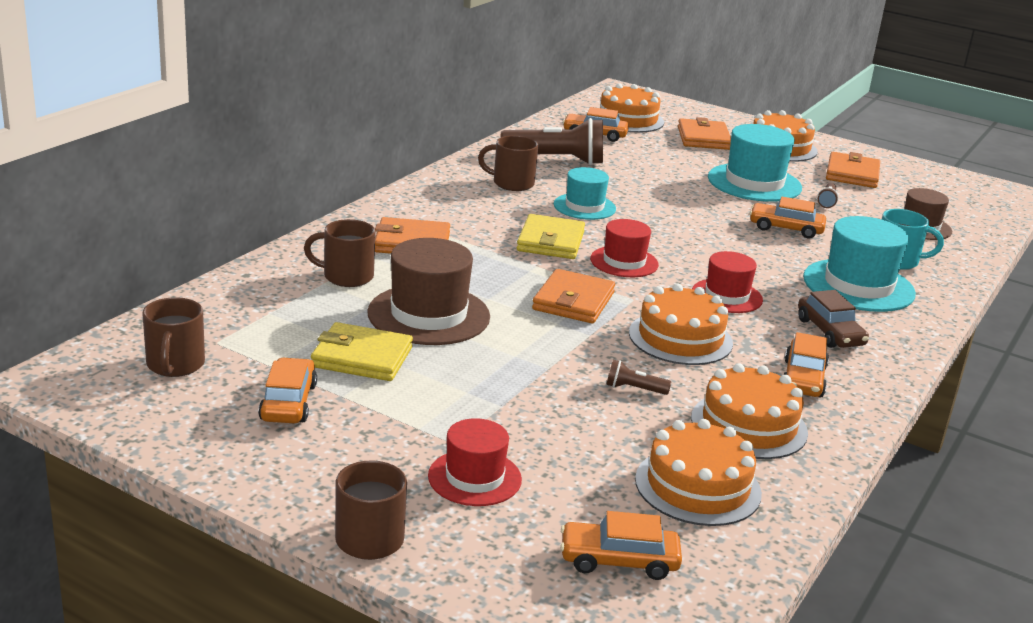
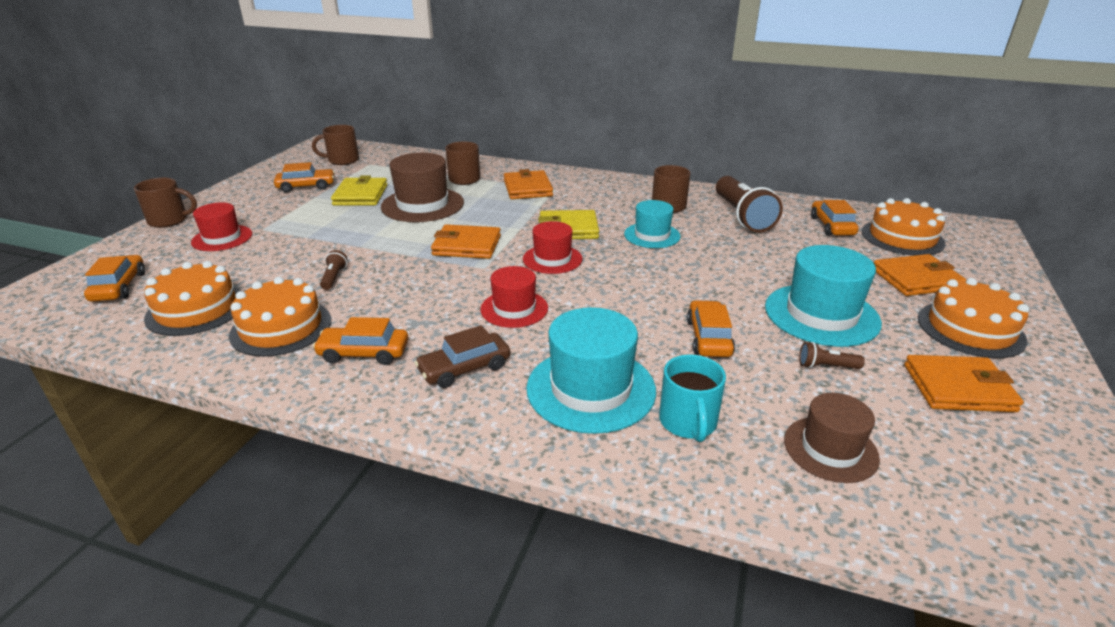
camera: 80 degrees right, 5 degrees up
orange cake [629,283,733,365] -> none

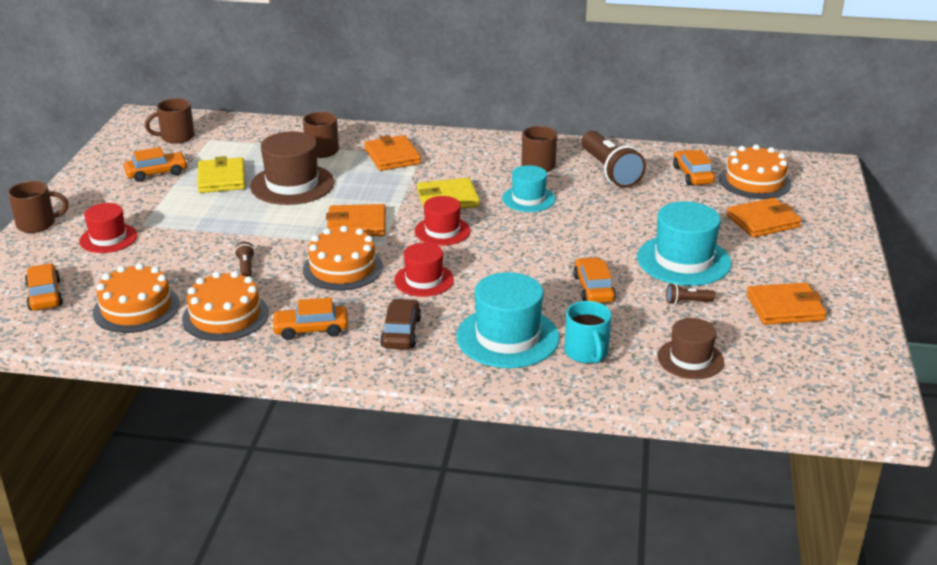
camera: 10 degrees left, 0 degrees up
brown car [415,325,510,388] -> brown car turned 135 degrees clockwise [380,299,421,349]
orange cake [918,278,1029,358] -> orange cake moved to [303,226,383,290]

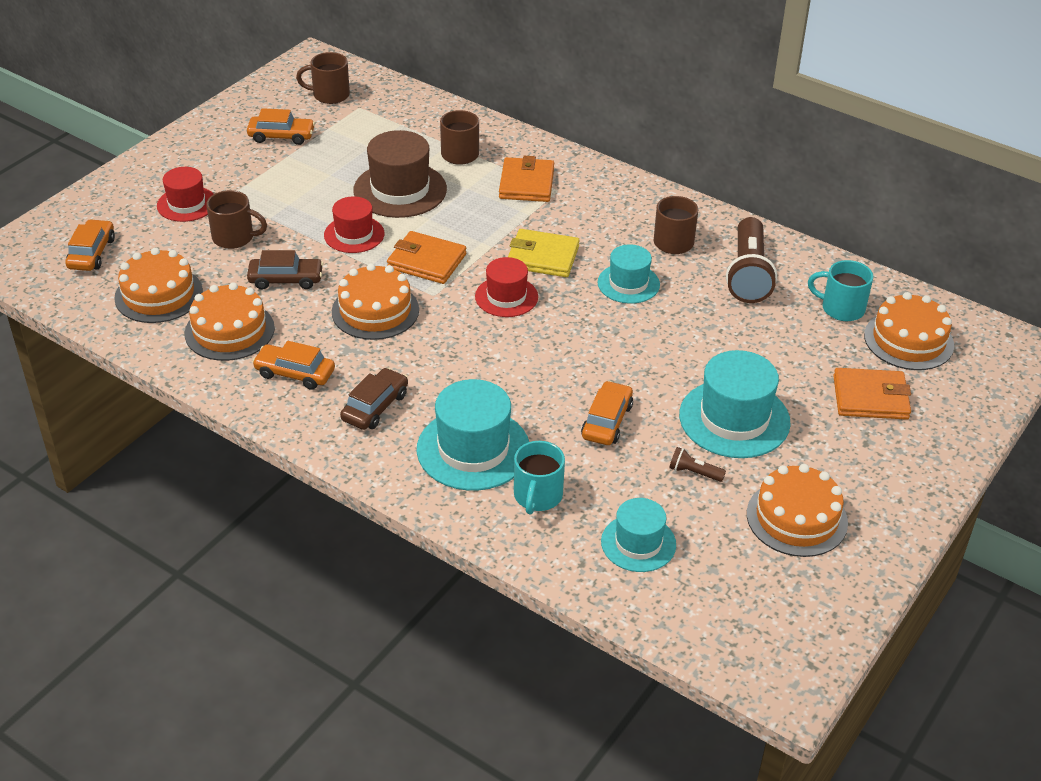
camera: 25 degrees right, 10 degrees up
brown mug [8,181,68,233] -> brown mug moved to [206,190,267,249]
yellow wallet [197,156,245,193] -> none
brown flashlight [234,242,255,277] -> brown car [247,250,323,290]
red hat [394,243,454,297] -> red hat moved to [324,196,384,253]
brown hat [658,318,724,379] -> turquoise hat [601,498,676,572]
orange car [673,150,715,185] -> turquoise mug [808,260,874,321]
orange wallet [747,283,826,325] -> orange cake [747,464,848,557]

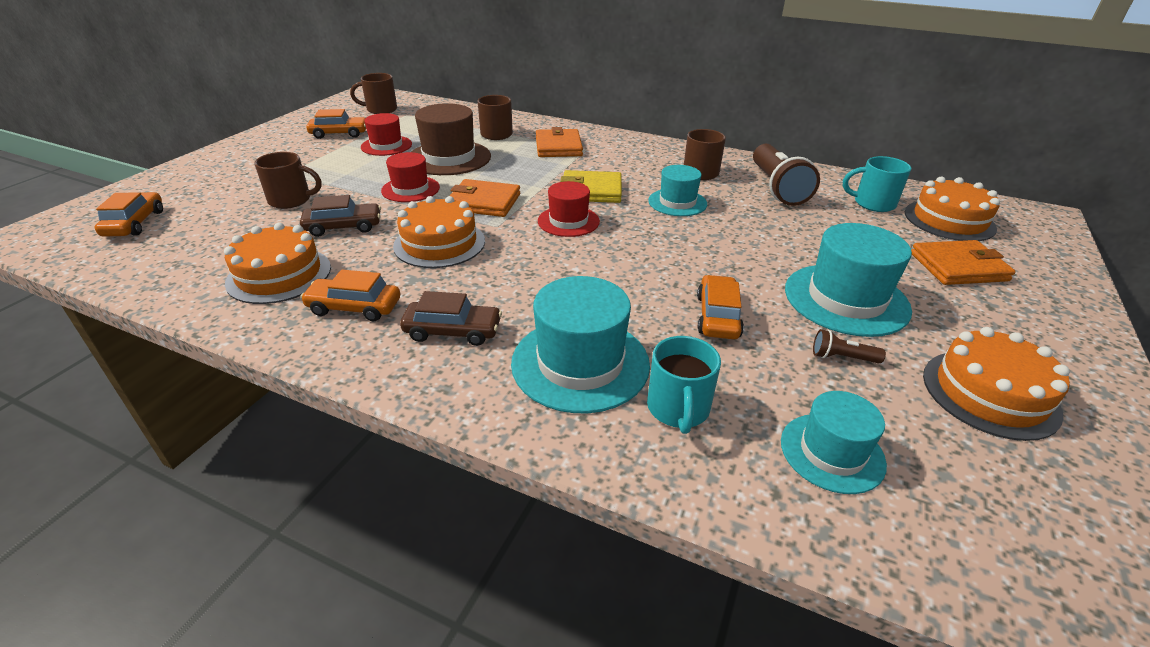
camera: 10 degrees left, 5 degrees down
orange cake [114,248,203,323] -> none
red hat [157,167,213,222] -> red hat moved to [361,113,412,156]
brown car [340,368,408,430] -> brown car turned 75 degrees clockwise [400,291,502,346]

